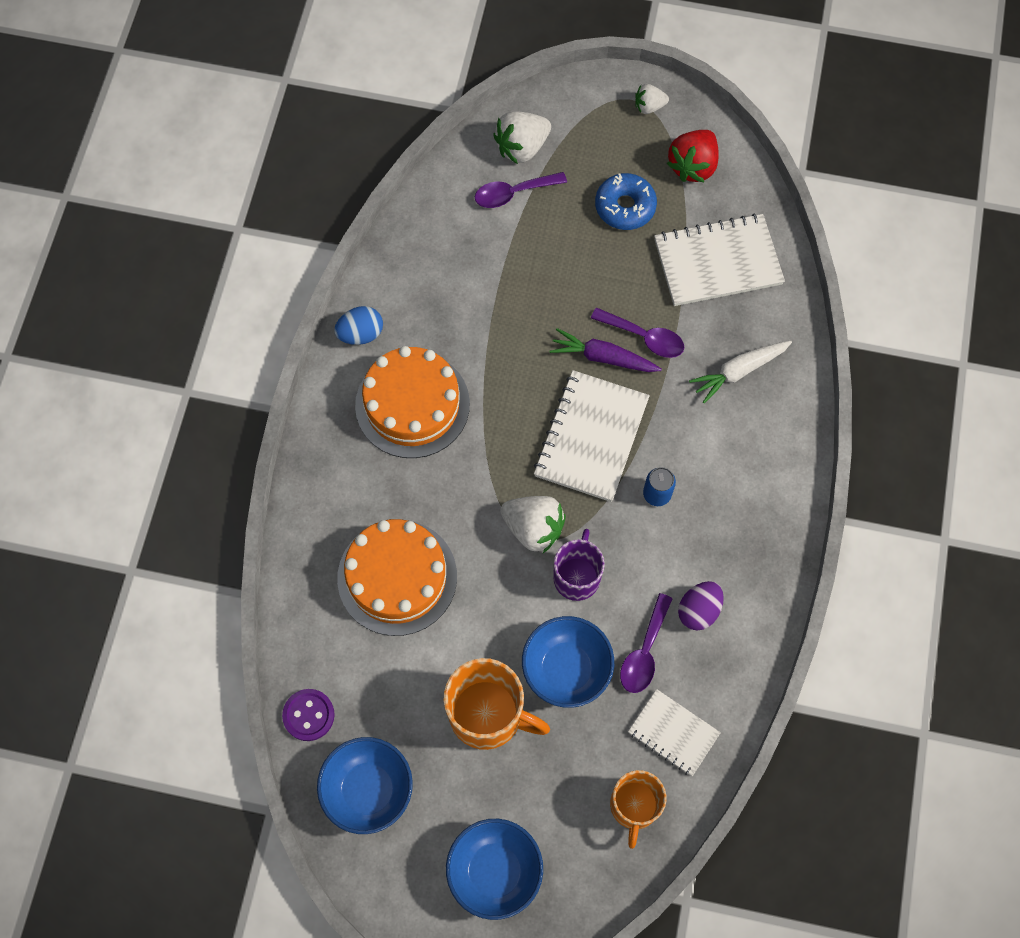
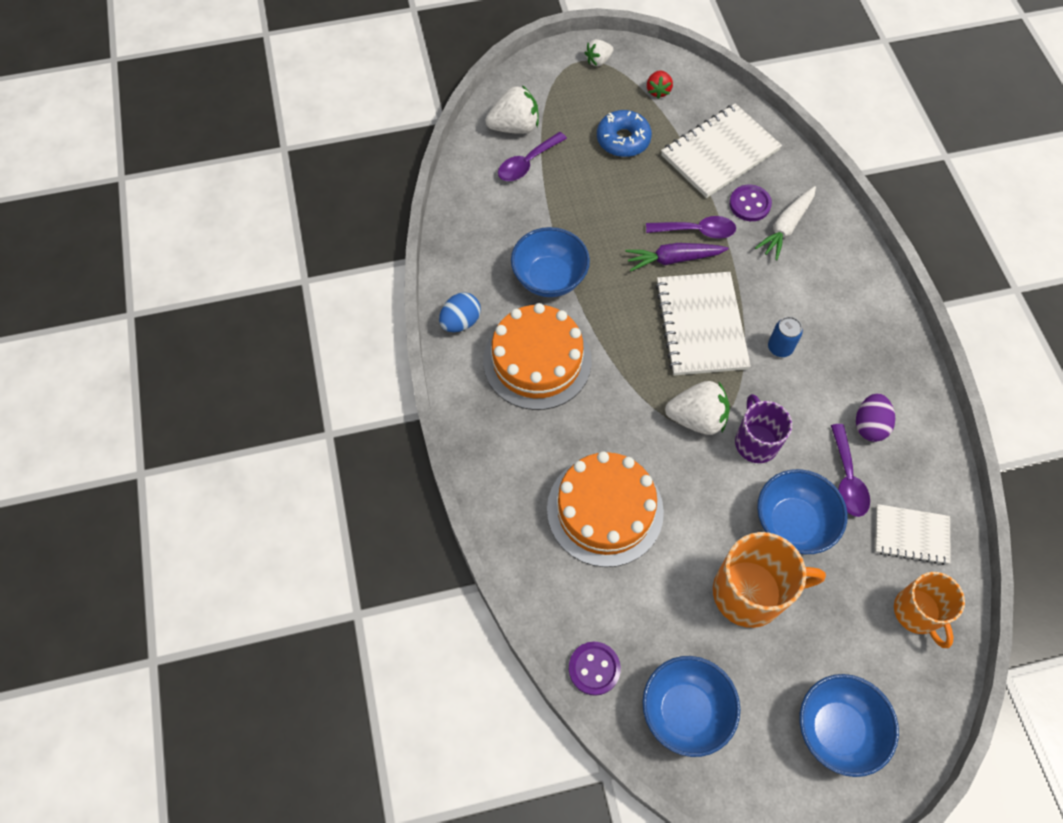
camera: 25 degrees left, 5 degrees down
white strawberry [493,111,551,164] -> white strawberry turned 135 degrees counterclockwise [485,85,539,134]
red strawberry [666,130,719,182] -> red strawberry [647,70,673,99], size x0.58
none -> blue bowl [511,227,590,297]
none -> purple button [729,185,772,221]

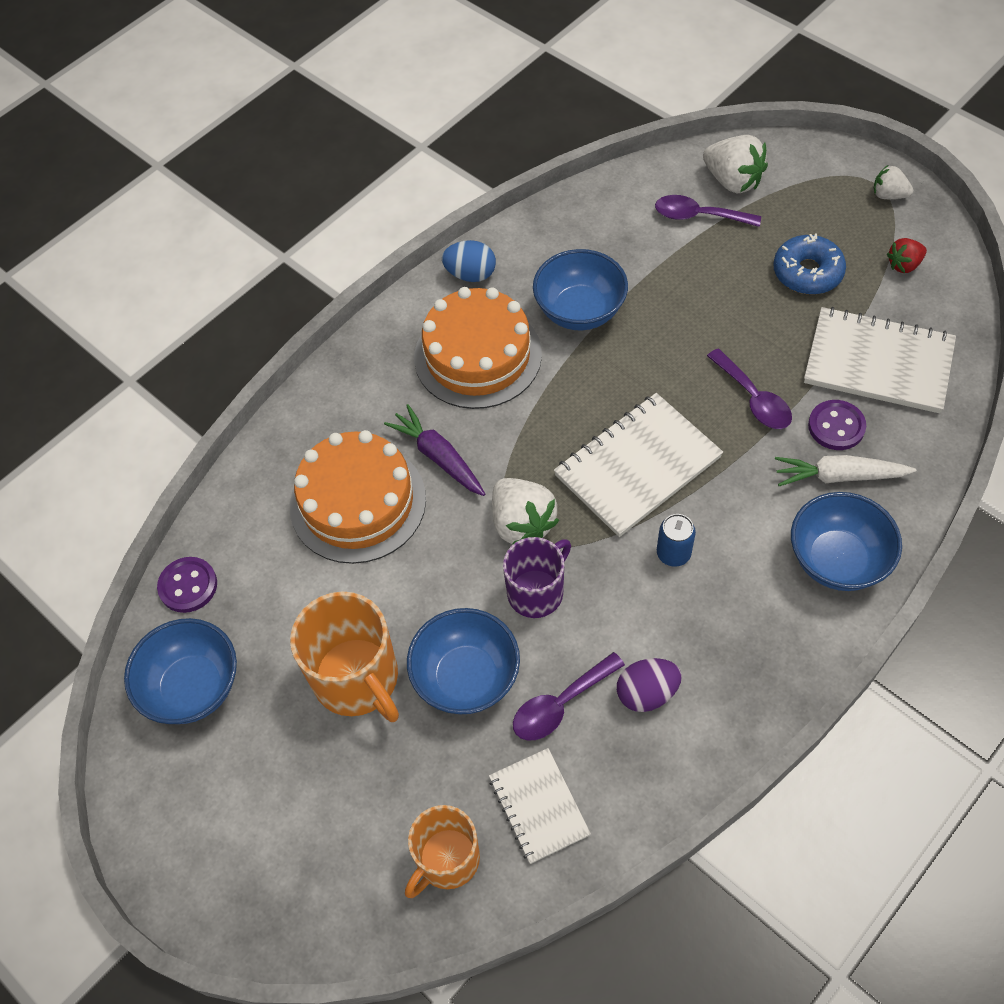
camera: 60 degrees right, 5 degrees down
purple carrot [625,243,729,271] -> purple carrot moved to [384,404,485,496]
blue bowl [800,674,899,777] -> blue bowl moved to [791,492,902,591]

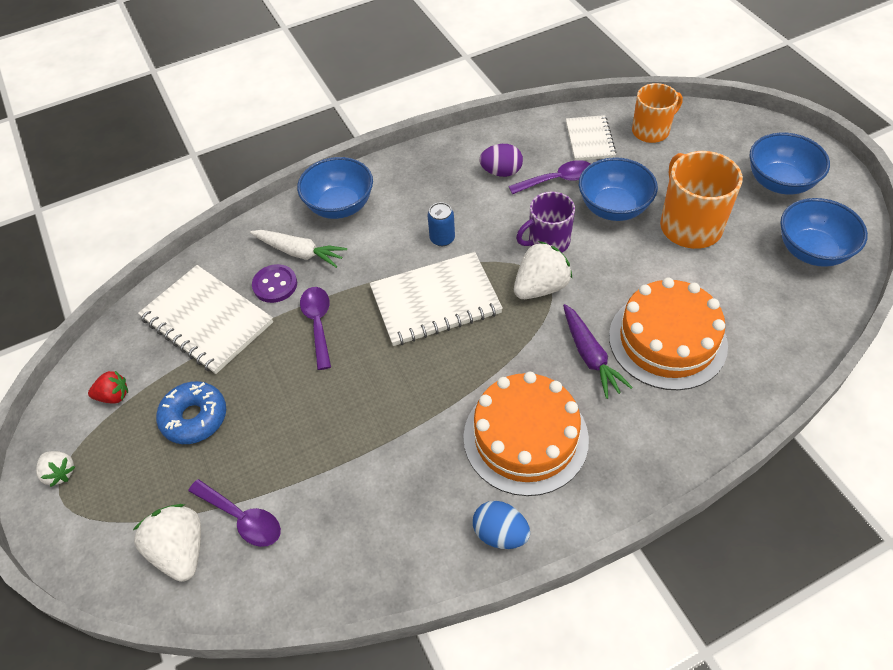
camera: 160 degrees left, 5 degrees down
purple button [157,557,217,613] -> none
white strawberry [492,478,559,545] -> white strawberry turned 60 degrees clockwise [514,241,572,299]
blue bowl [533,249,628,330] -> blue bowl moved to [750,133,830,194]

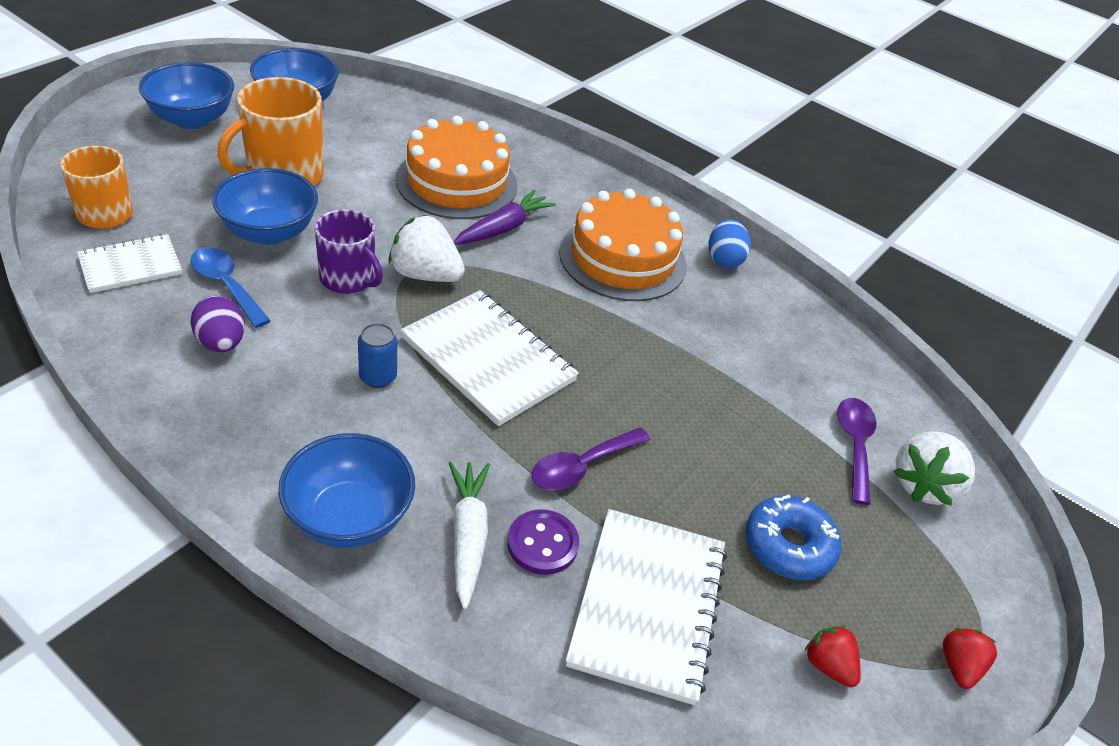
camera: 125 degrees left, 10 degrees down
white strawberry [36,451,75,487] -> red strawberry [942,628,997,689]
purple spoon [508,160,590,194] -> blue spoon [191,247,271,328]

